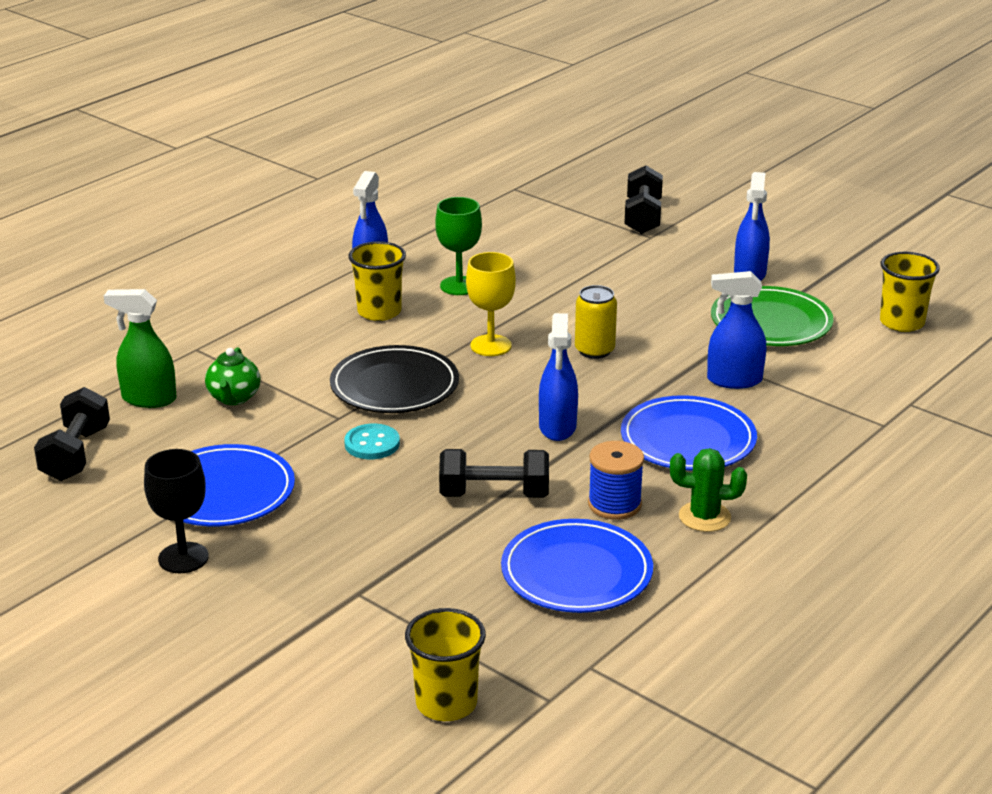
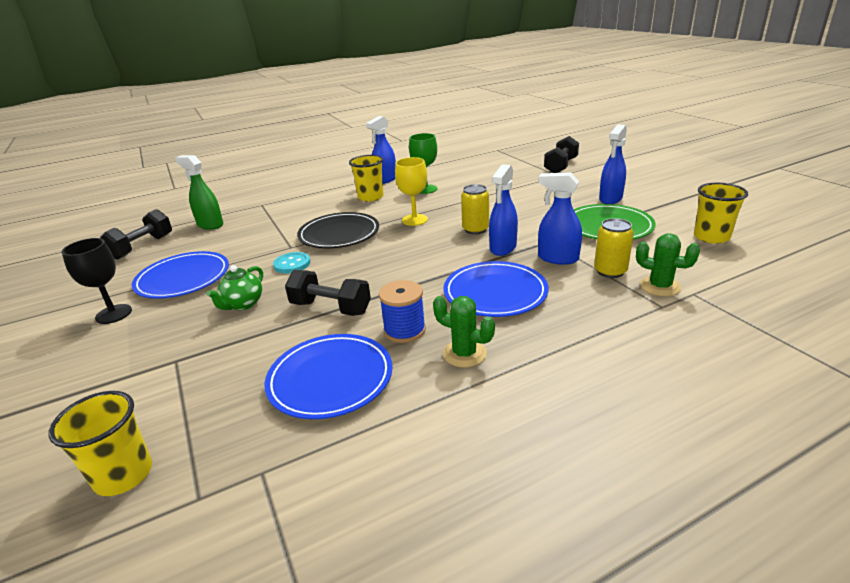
camera: 25 degrees right, 0 degrees up
green teapot [205,348,260,405] -> green teapot moved to [206,265,263,310]
blue spray bottle [539,313,578,441] -> blue spray bottle moved to [489,164,518,256]
none -> yellow can [594,218,634,278]
none -> green cactus [636,233,700,296]

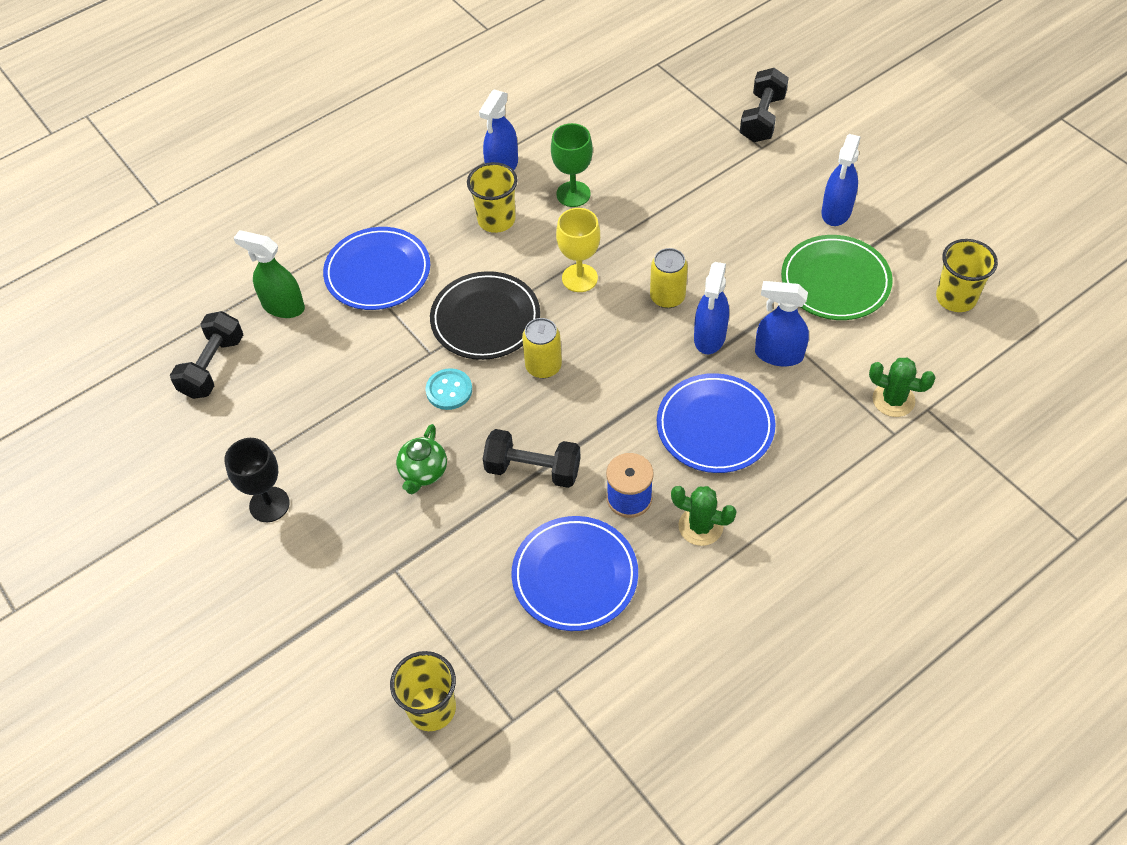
camera: 10 degrees left, 25 degrees up
blue plate [132,251,229,299] -> blue plate moved to [323,227,430,310]
yellow can [594,218,634,278] -> yellow can moved to [522,318,562,378]

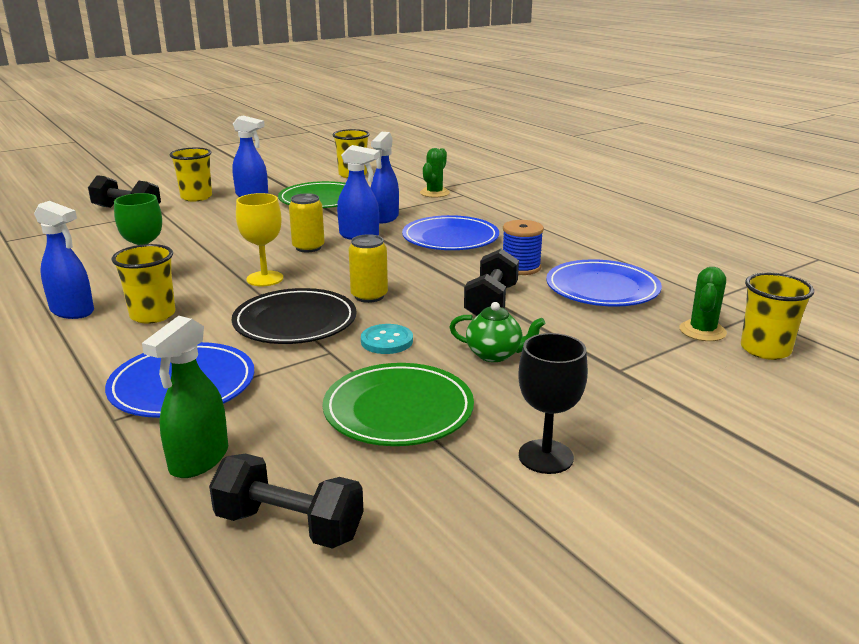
camera: 90 degrees left, 30 degrees down
green cactus [671,486,737,546] -> green cactus moved to [679,267,727,341]
none -> yellow cup [170,147,212,201]
none -> green plate [323,363,474,446]

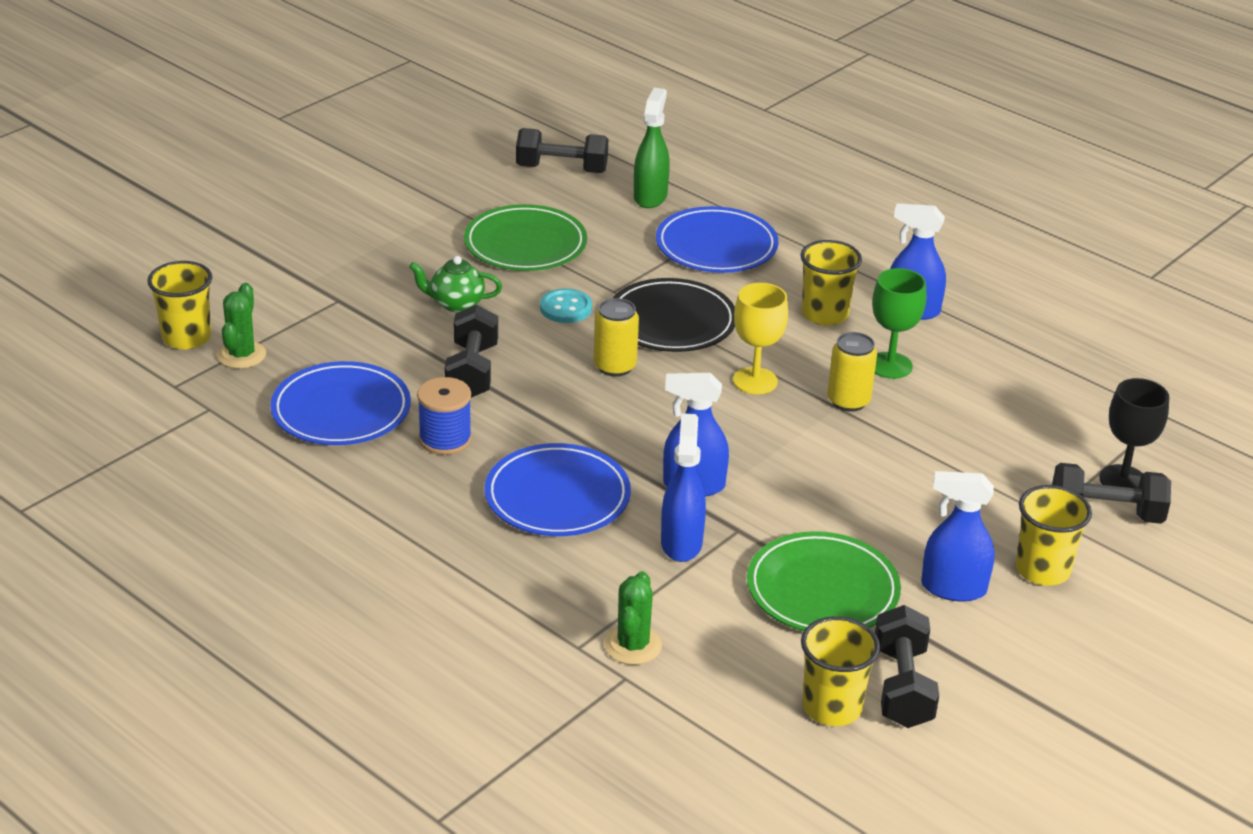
camera: 165 degrees right, 10 degrees up
yellow can [289,193,325,253] -> yellow can moved to [827,332,877,412]
black goblet [518,333,588,474] -> black goblet moved to [1099,378,1169,489]
none -> black dumbbell [875,605,939,728]

